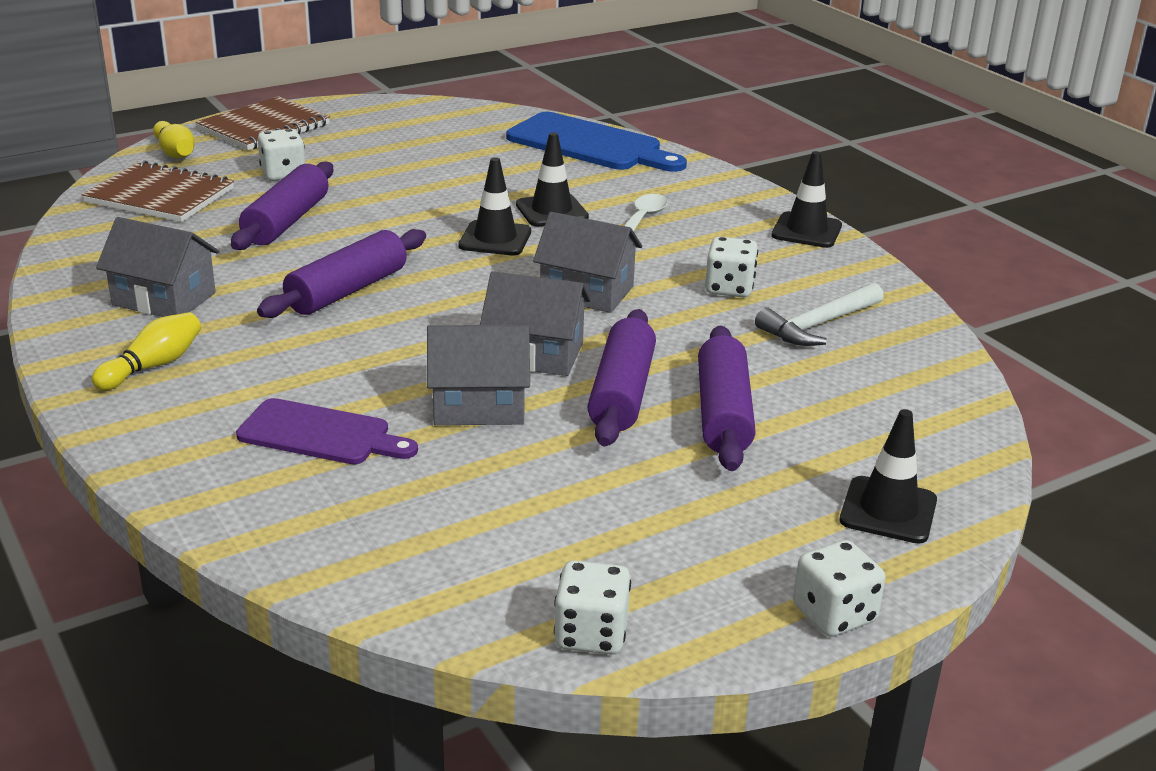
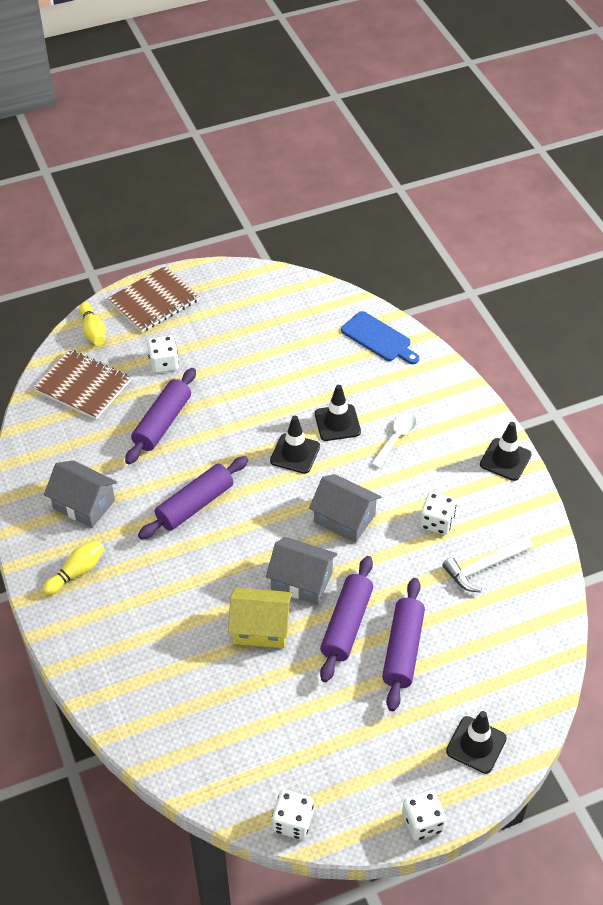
camera: 10 degrees right, 20 degrees up
purple cutting board [236,398,418,464] -> none
grey house [427,325,530,425] -> yellow house [228,588,292,648]
blue cutting board [506,112,687,172] -> blue cutting board [341,311,419,364], size x0.65

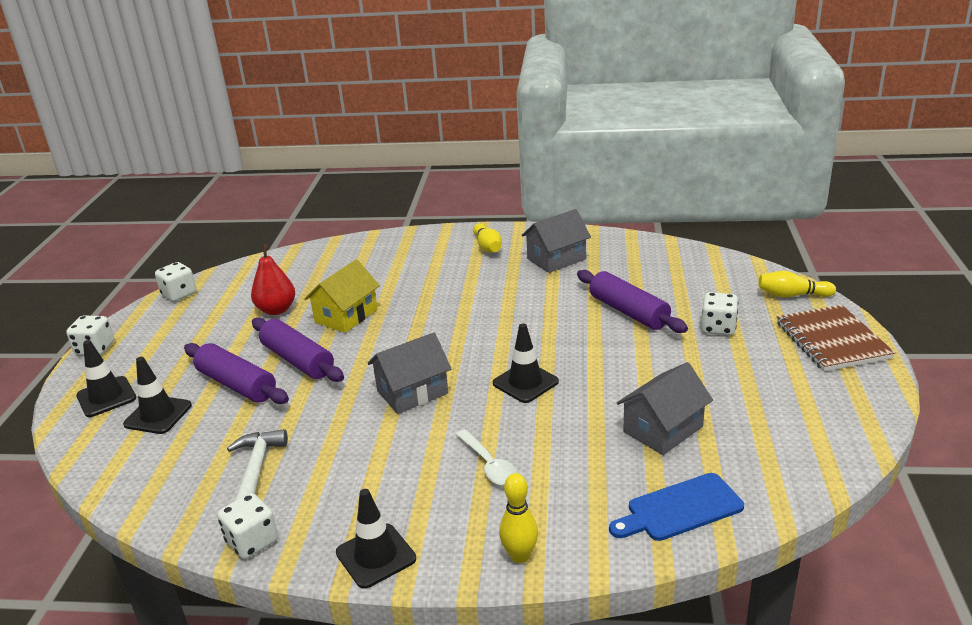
camera: 120 degrees right, 20 degrees down
brown notebook [33,349,131,420] -> none
purple rolling pin [138,456,248,539] -> none
grey house [266,537,337,605] -> grey house moved to [617,362,713,455]
black traffic cone [315,385,361,441] -> black traffic cone moved to [123,357,192,434]
white dice [420,492,457,535] -> white dice moved to [217,493,278,559]
none -> red pear [251,244,295,315]
none -> yellow bowling pin [499,473,538,563]

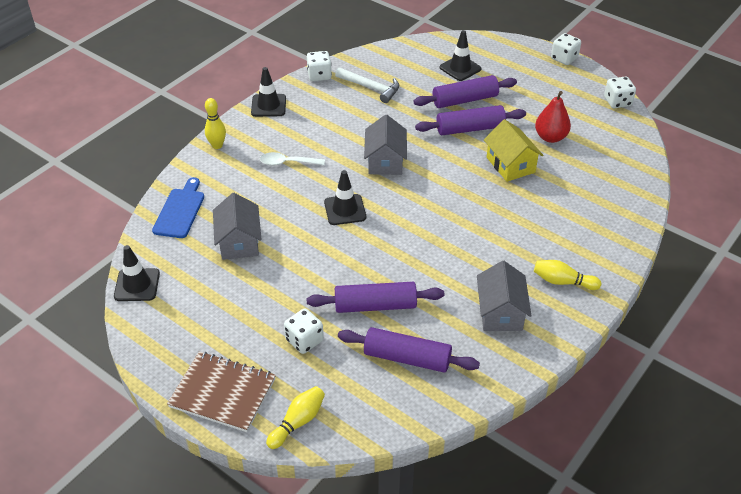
camera: 120 degrees right, 15 degrees up
black traffic cone [76,340,136,417] -> black traffic cone moved to [114,245,160,301]
none -> purple rolling pin [338,327,480,372]

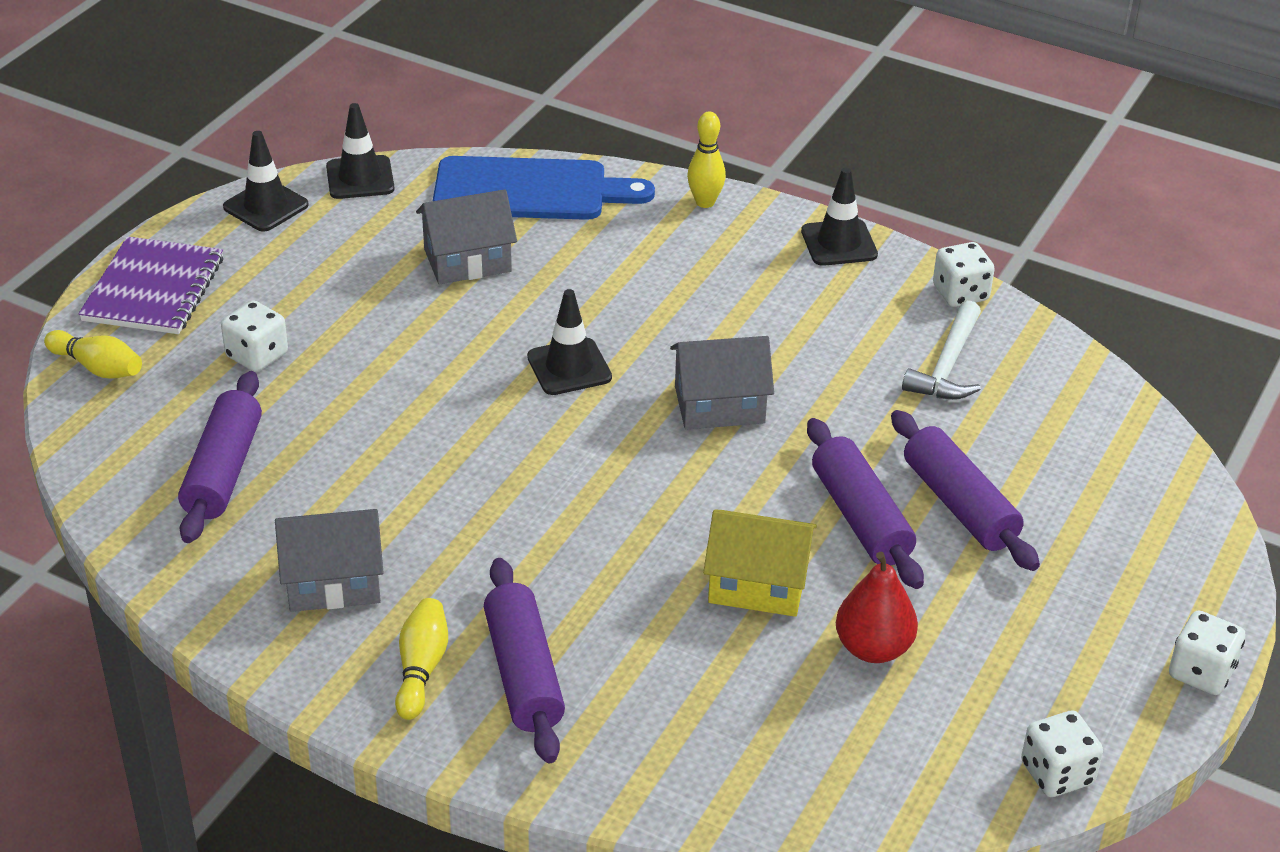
camera: 80 degrees right, 5 degrees down
blue cutting board [152,177,204,238] -> blue cutting board [433,156,655,220], size x1.54
brown notebook [167,351,276,432] -> purple notebook [79,236,223,334]
white spoon [260,152,325,166] -> none
purple rolling pin [306,282,444,313] -> purple rolling pin moved to [484,558,565,763]
black traffic cone [440,30,481,81] -> black traffic cone moved to [223,131,309,232]
yellow house [484,119,543,182] -> yellow house turned 45 degrees clockwise [703,510,817,617]

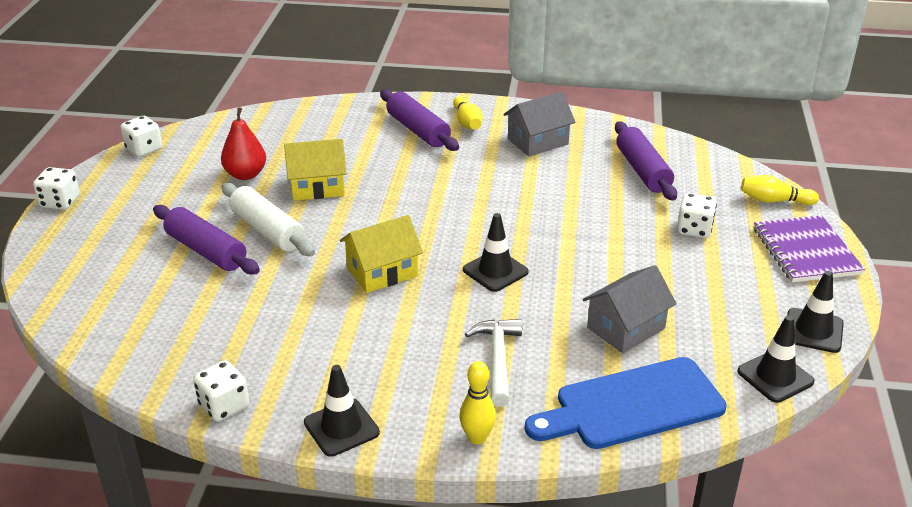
camera: 160 degrees right, 5 degrees down
grey house [670,336,774,429] -> yellow house [340,215,423,293]
purple rolling pin [807,418,924,589] -> white rolling pin [221,183,315,256]
white hammer [902,300,981,399] -> white hammer moved to [465,319,522,407]

